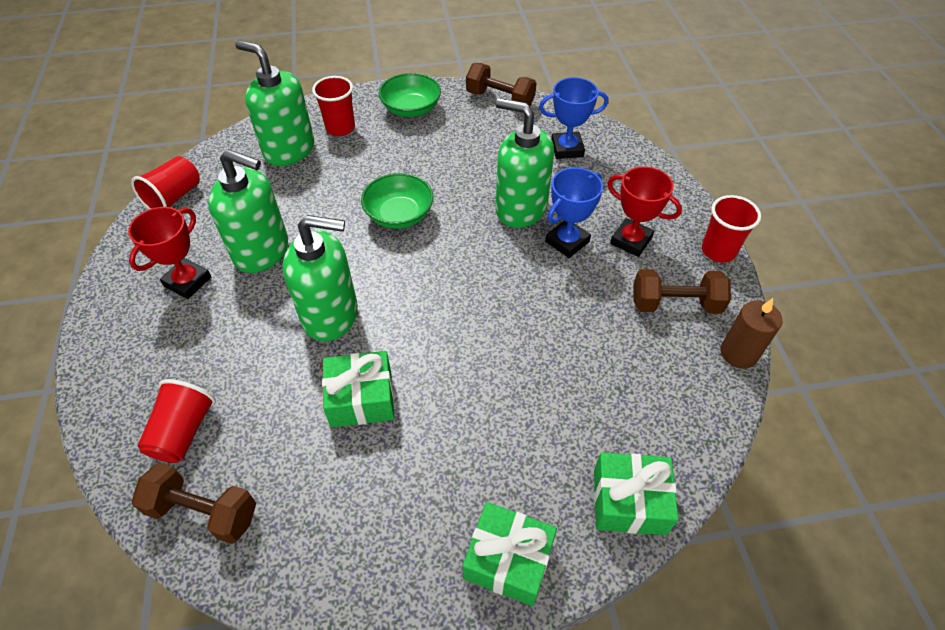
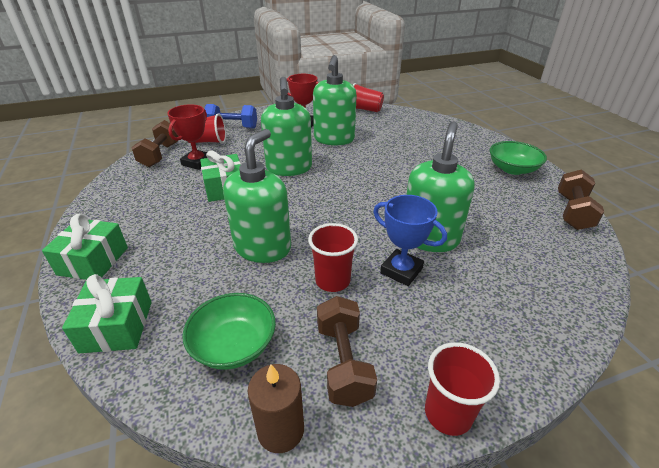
camera: 80 degrees right, 15 degrees down
green soap dispenser [235,40,314,166] -> green soap dispenser moved to [223,129,291,263]
red cup [312,76,355,136] -> red cup moved to [308,223,358,292]
green bowl [361,173,434,229] -> green bowl moved to [182,293,276,370]
blue trophy [539,77,608,159] -> none
red trophy [608,166,682,257] -> red trophy moved to [167,104,207,170]
none -> blue dumbbell [204,104,257,128]

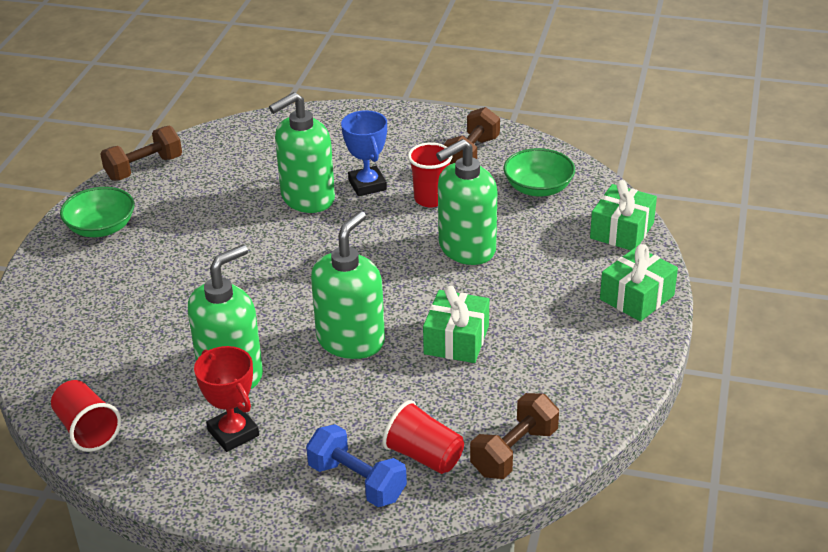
camera: 145 degrees left, 0 degrees up
red trophy [167,104,207,170] -> none
brown candle [248,364,304,453] -> none
red cup [425,342,500,436] -> none

